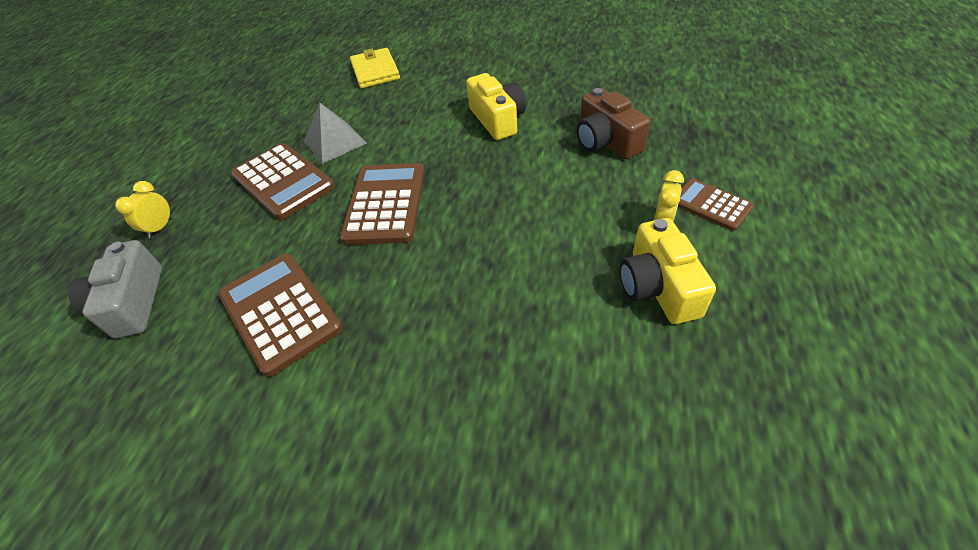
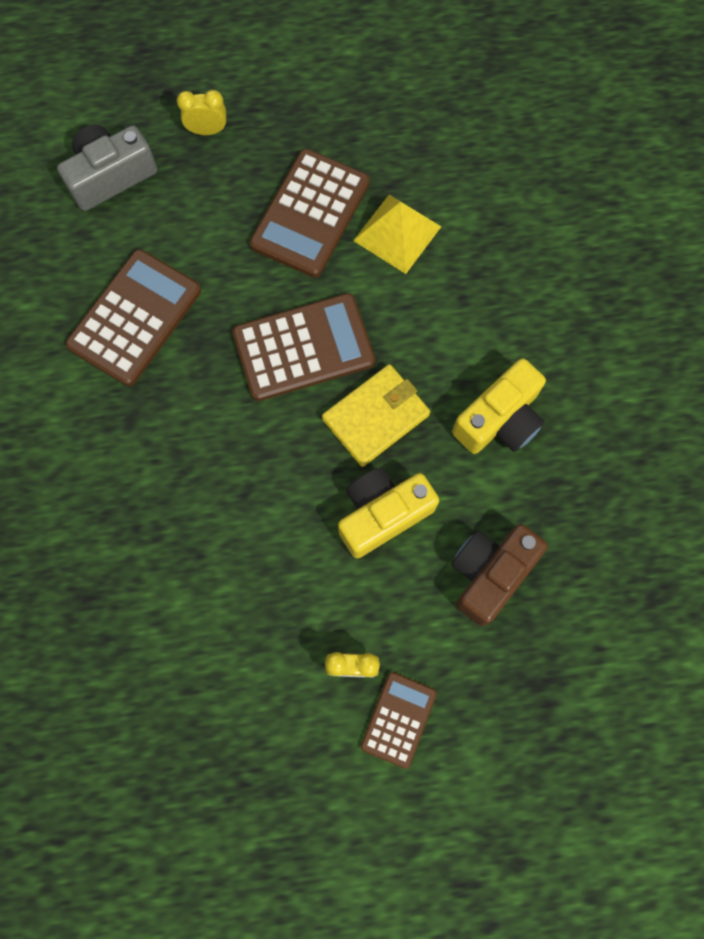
camera: 65 degrees right, 25 degrees up
grey pyramid [304,103,367,164] -> yellow pyramid [353,195,441,274]
yellow wallet [350,48,400,88] -> yellow wallet moved to [322,364,430,467]
yellow camera [620,218,716,324] -> yellow camera moved to [338,468,439,559]

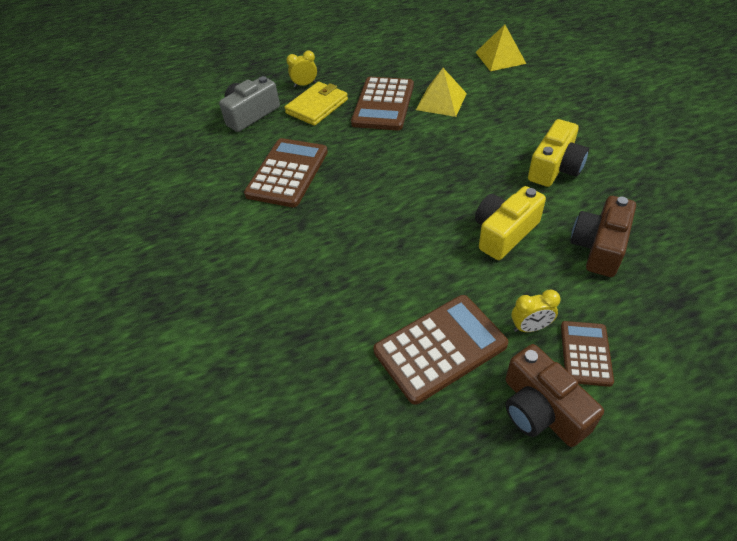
camera: 10 degrees left, 25 degrees down
brown calculator [232,293,375,401] -> brown calculator moved to [373,295,508,404]
yellow wallet [322,364,430,467] -> yellow wallet moved to [284,82,348,126]
none -> yellow pyramid [475,24,526,71]
none -> brown camera [505,344,604,447]

